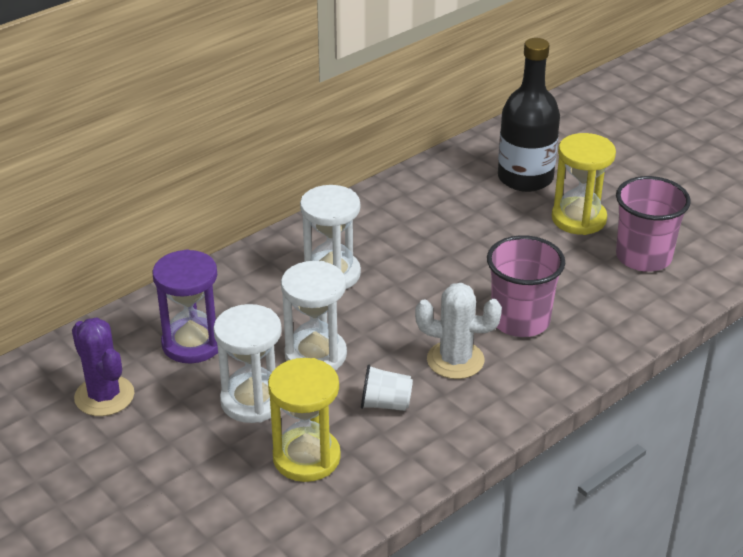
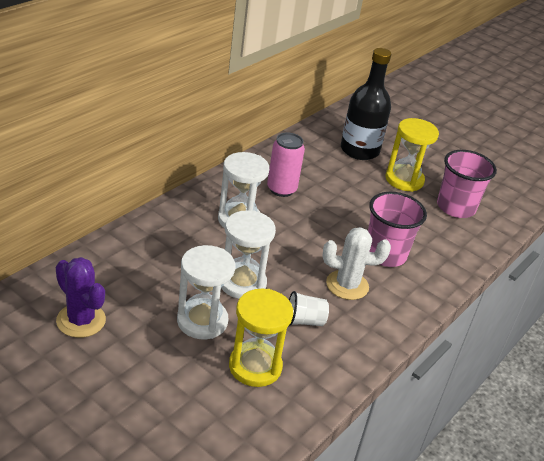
camera: 15 degrees left, 0 degrees up
purple hourglass [152,249,218,364] -> none
none -> pink can [267,132,305,197]

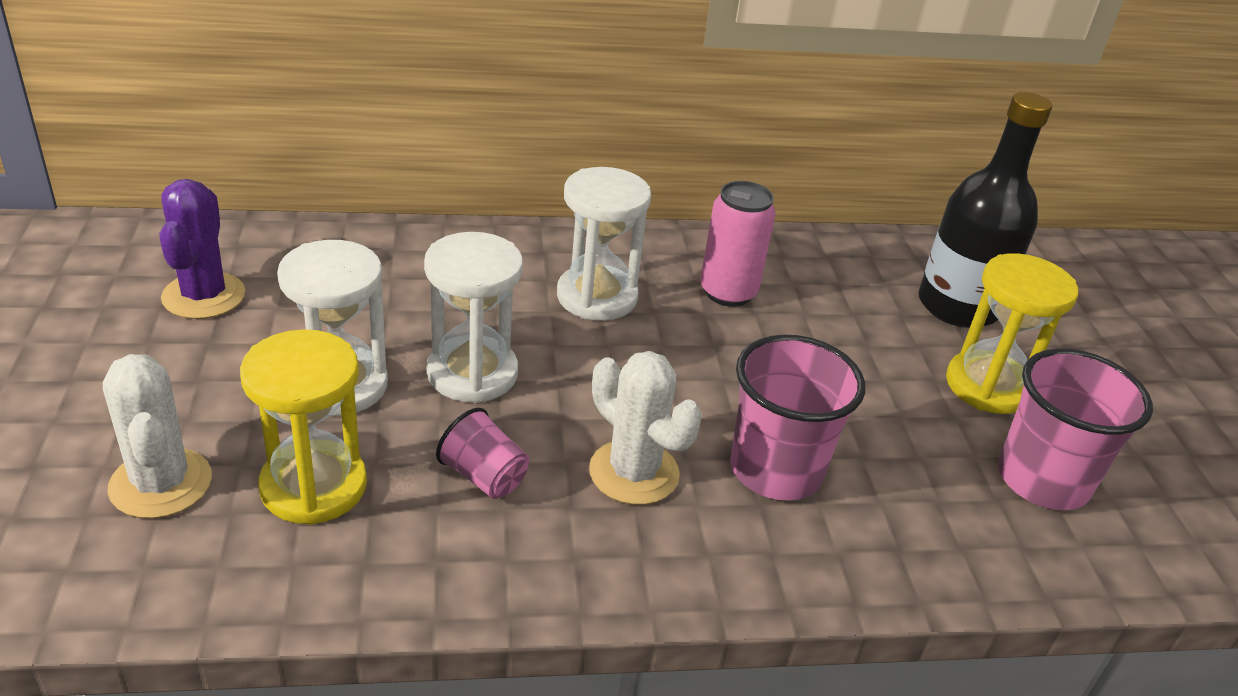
camera: 45 degrees right, 0 degrees up
white cup [289,291,329,326] -> pink cup [436,408,529,499]
none -> white cactus [103,354,212,519]

